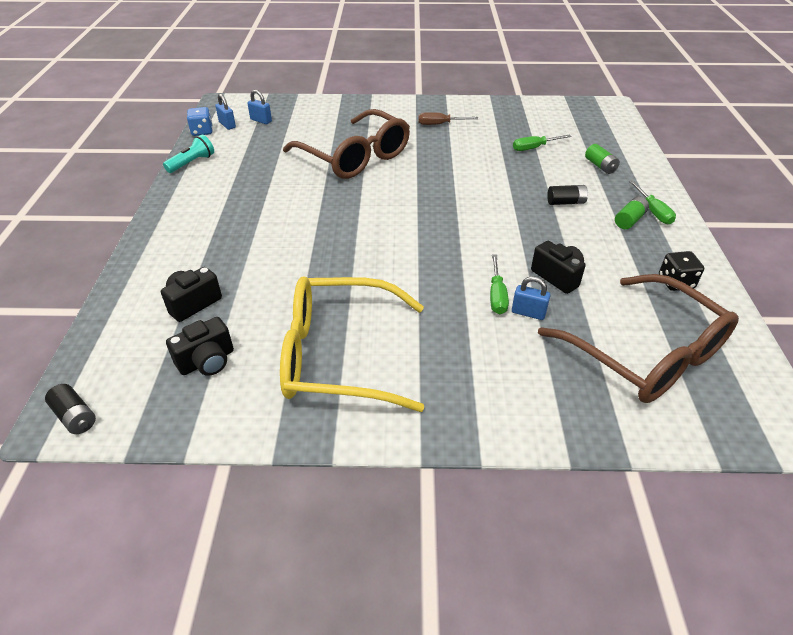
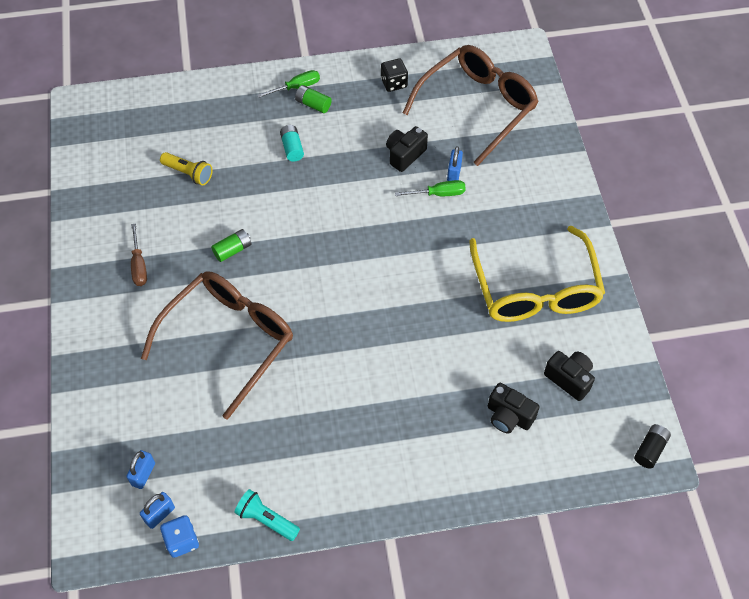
camera: 100 degrees left, 15 degrees up
green screwdriver [513,134,571,151] -> yellow flashlight [160,152,213,185]
black battery [547,185,588,205] -> turquoise battery [280,125,304,162]
green battery [585,144,620,174] -> green battery moved to [211,229,251,262]

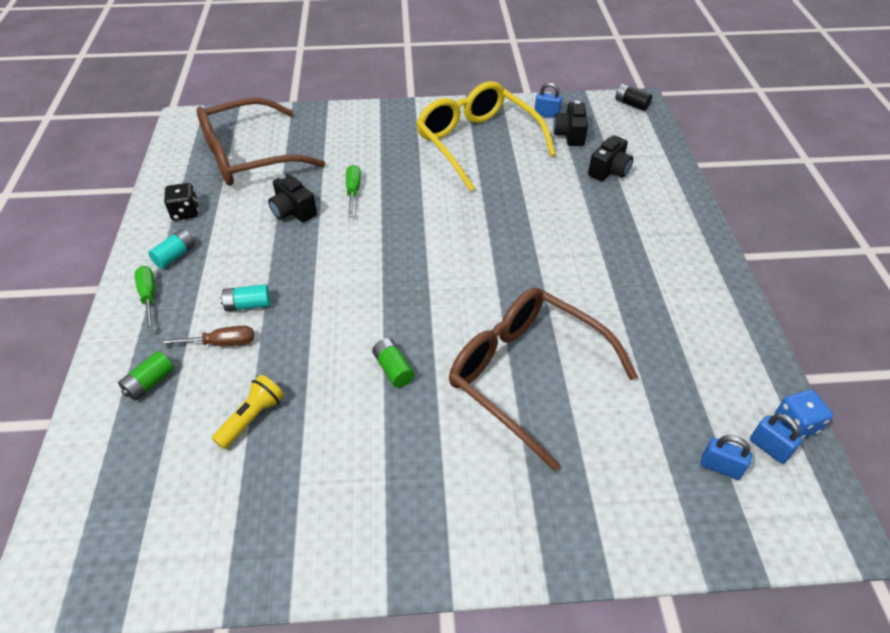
camera: 85 degrees left, 10 degrees down
brown screwdriver [131,223,147,286] -> brown screwdriver moved to [158,326,254,346]
turquoise flashlight [234,489,300,541] -> none
green battery [295,85,332,113] -> green battery moved to [118,351,174,401]
brown glasses [403,45,539,166] -> brown glasses turned 75 degrees counterclockwise [196,97,326,186]
blue padlock [447,146,463,181] -> blue padlock moved to [534,83,562,118]
yellow glasses [469,226,605,322] -> yellow glasses turned 120 degrees counterclockwise [416,81,556,191]
black camera [544,351,595,401] -> black camera turned 45 degrees counterclockwise [553,100,588,146]
none -> turquoise battery [148,229,195,269]

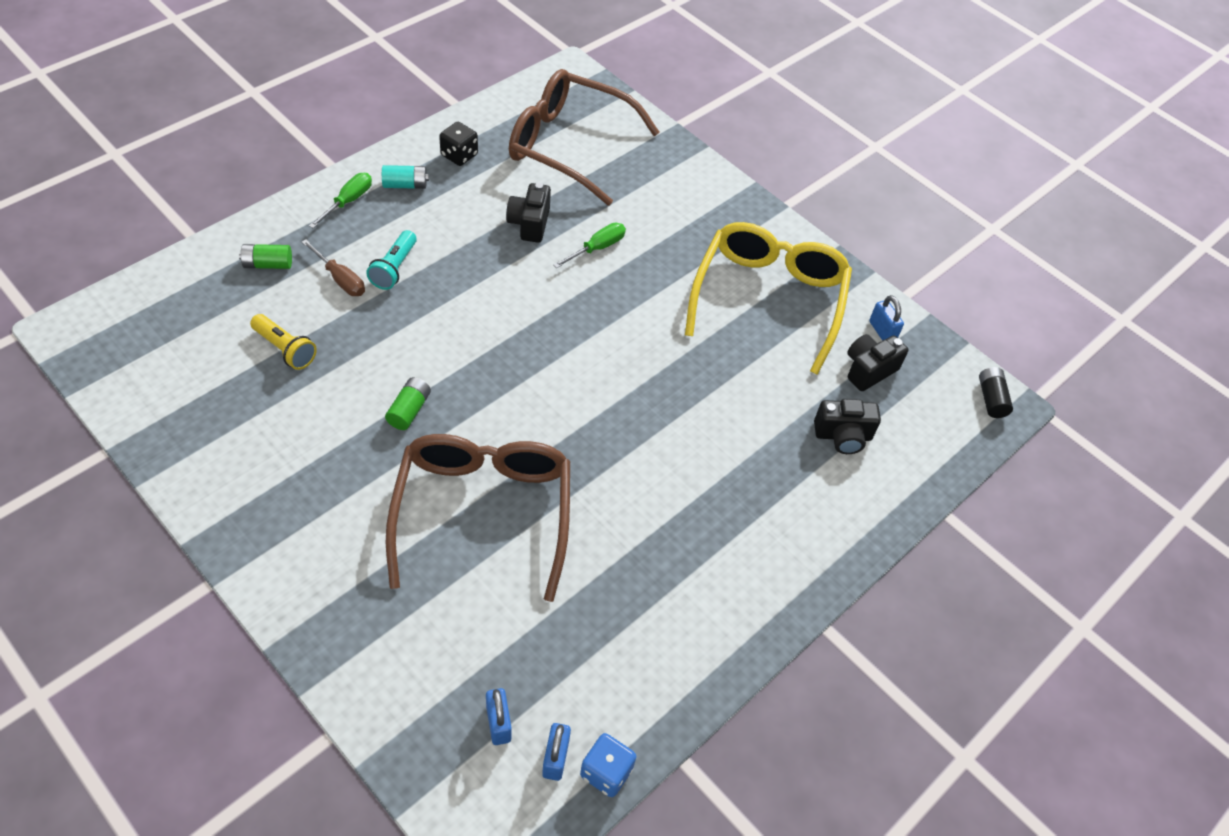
camera: 45 degrees right, 5 degrees up
yellow flashlight [212,375,284,449] -> yellow flashlight turned 45 degrees clockwise [250,314,317,370]
turquoise battery [220,284,270,312] -> turquoise flashlight [366,230,417,290]

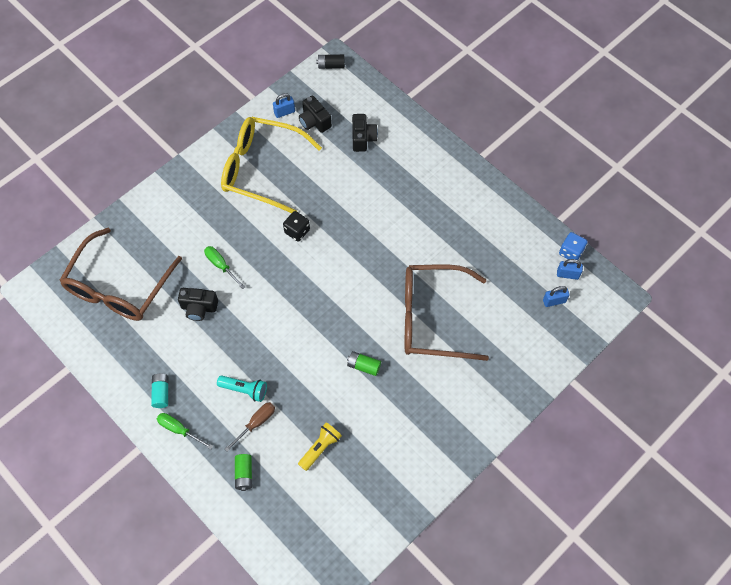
camera: 85 degrees left, 10 degrees up
black dice [439,122,478,166] -> black dice moved to [283,211,310,242]

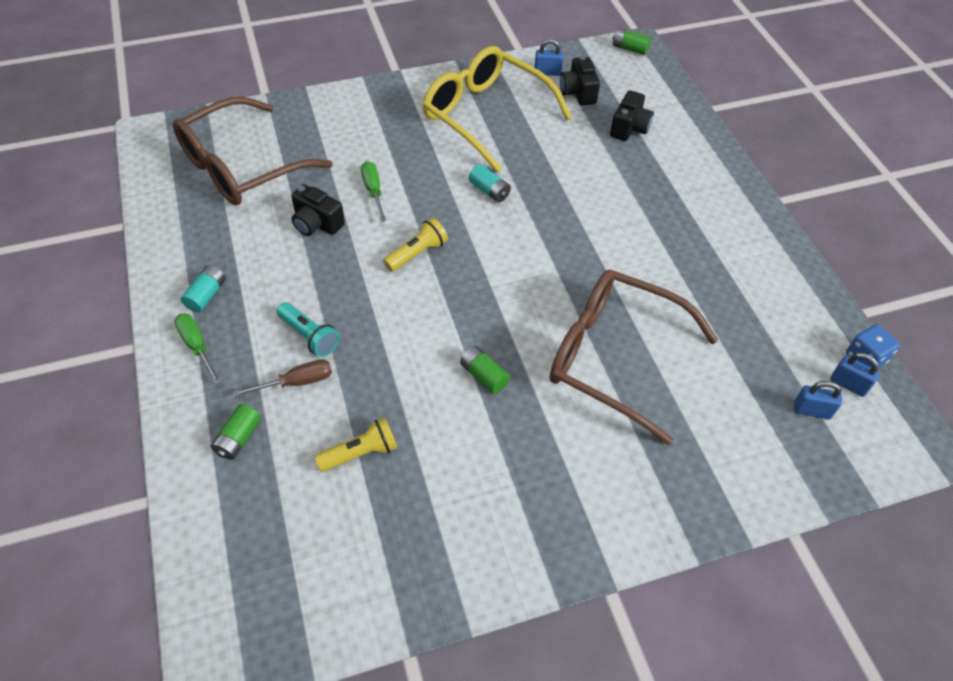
camera: 25 degrees right, 10 degrees down
black dice [283,211,310,242] -> turquoise battery [469,164,511,202]
black battery [316,54,345,69] -> green battery [613,28,651,55]
none -> yellow flashlight [383,218,448,272]

